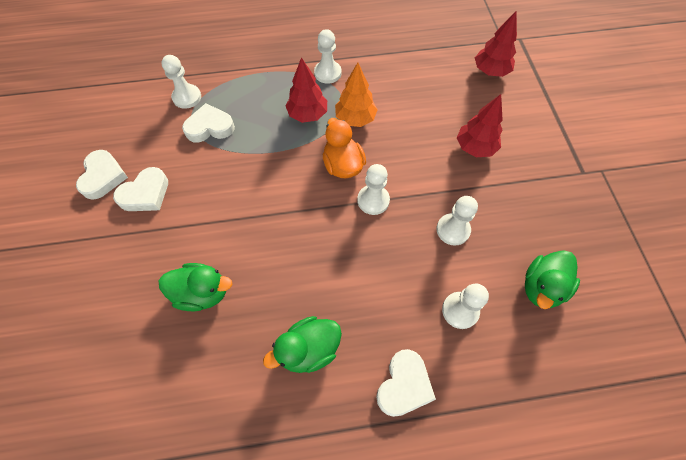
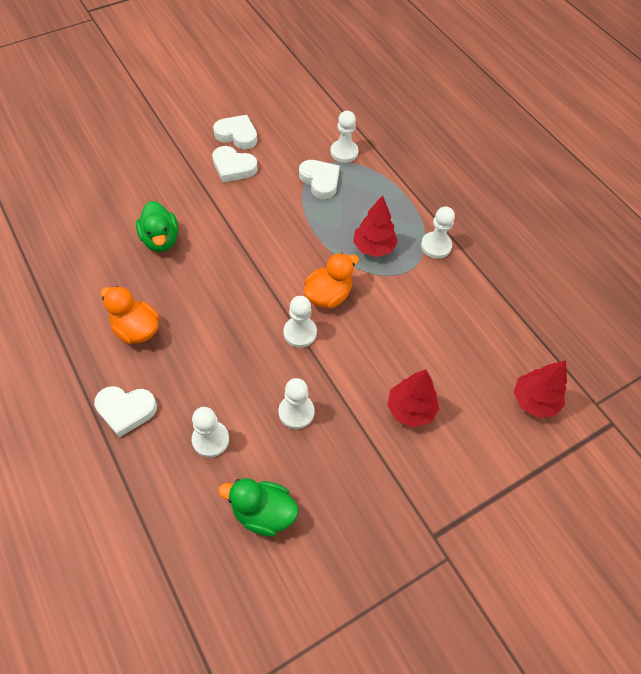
camera: 65 degrees right, 5 degrees down
white heart [76,150,128,200] -> white heart turned 135 degrees counterclockwise [213,115,257,150]
green duck [263,316,342,373] -> orange duck [101,286,159,344]
orange tree [335,63,378,127] -> none

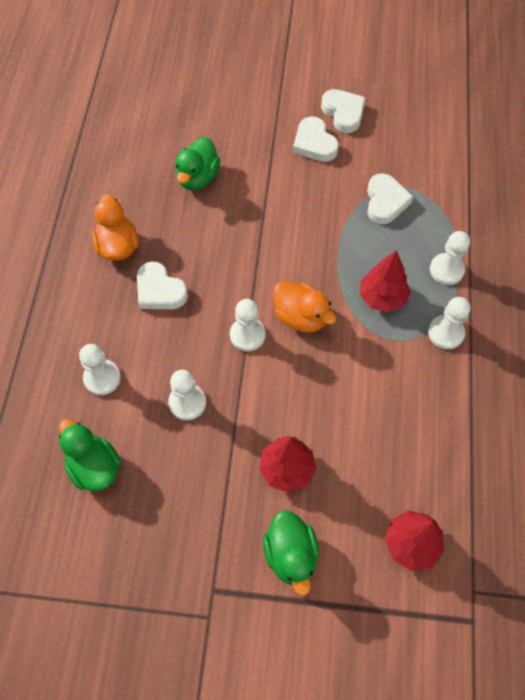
camera: 40 degrees right, 5 degrees up
white heart [94,386,157,438] -> white heart moved to [137,262,188,309]
orange duck [303,253,359,308] -> orange duck turned 45 degrees clockwise [273,281,336,332]
white pawn [330,111,358,163] -> white pawn moved to [430,231,470,285]
none -> green duck [263,510,319,596]

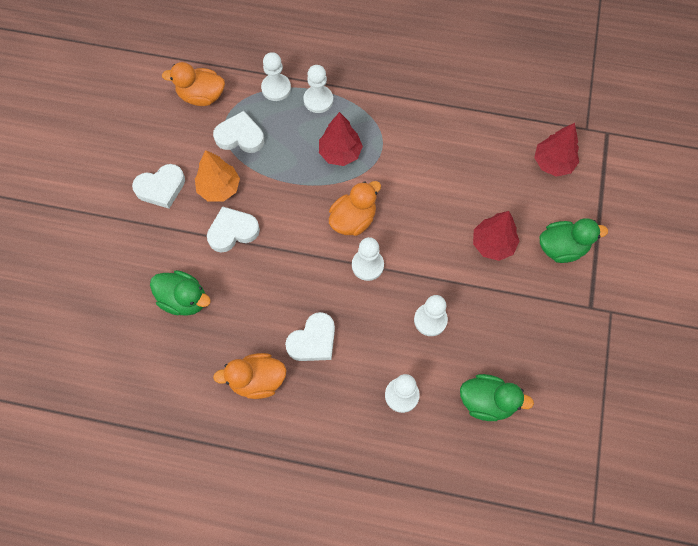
camera: 85 degrees left, 5 degrees up
green duck [59,419,121,491] -> green duck turned 135 degrees counterclockwise [460,374,534,421]
white heart [321,89,365,133] -> white heart moved to [207,206,260,253]
white pawn [428,297,470,349] -> white pawn moved to [261,52,291,101]
none -> orange duck [162,62,225,106]
none -> orange tree [195,150,240,202]

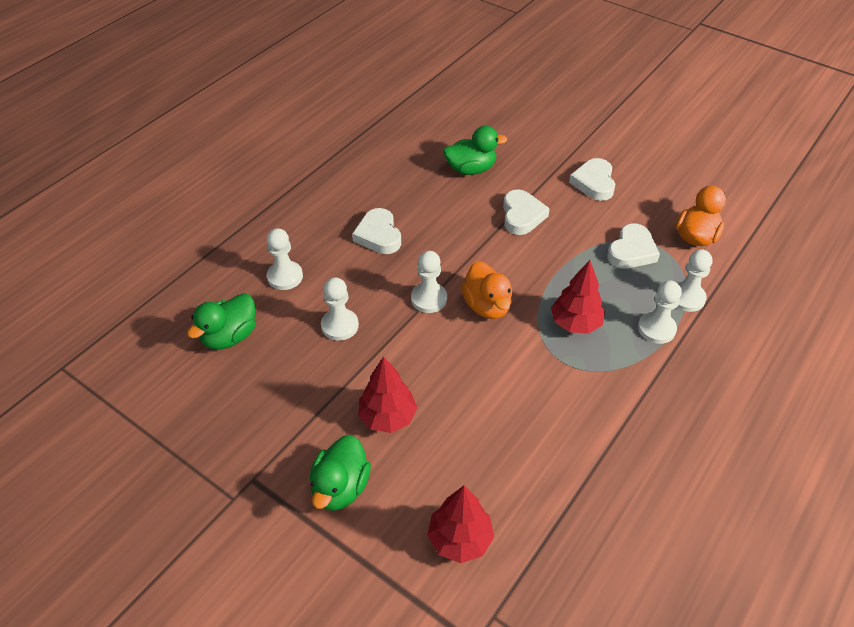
camera: 115 degrees right, 20 degrees down
green duck [150,270,211,316] -> green duck turned 150 degrees counterclockwise [443,126,507,175]
orange tree [195,150,240,202] -> none
orange duck [213,353,286,399] -> none

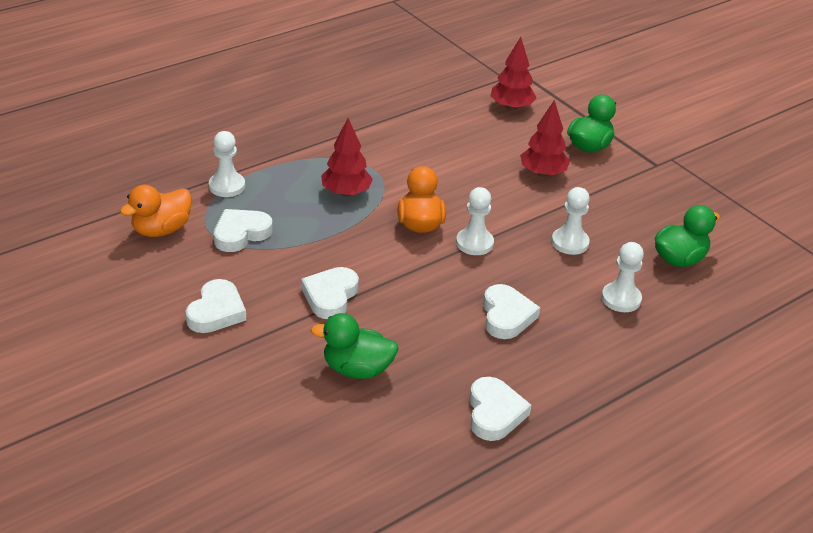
camera: 165 degrees left, 10 degrees down
white pawn [638,280,682,344] -> none
none -> white heart [469,377,531,441]

